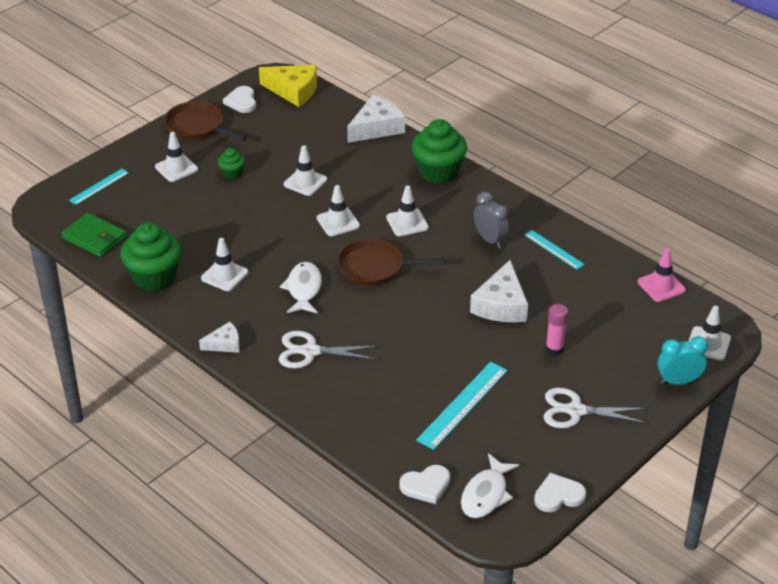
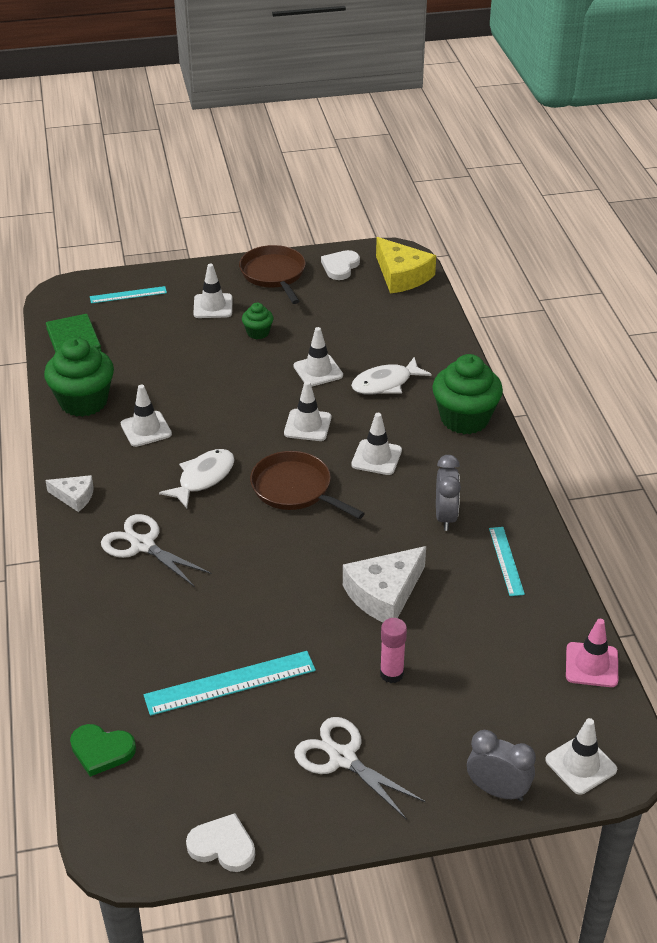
camera: 35 degrees right, 0 degrees up
white cheese [347,95,405,143] -> none
white heart [399,465,450,504] -> green heart [70,724,136,777]
white fish [461,453,519,518] -> white fish moved to [351,357,432,395]
turquoise clock [658,336,708,385] -> grey clock [467,730,536,801]

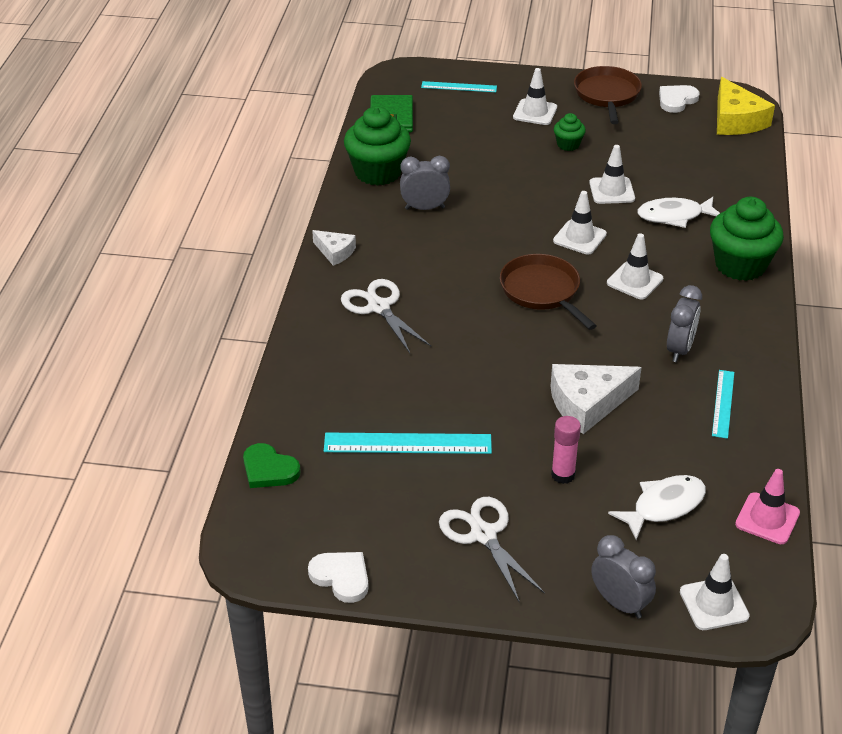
camera: 20 degrees right, 0 degrees up
white traffic cone [121,385,172,447] -> grey clock [400,156,450,210]
white fish [159,449,235,508] -> white fish moved to [608,475,706,540]

